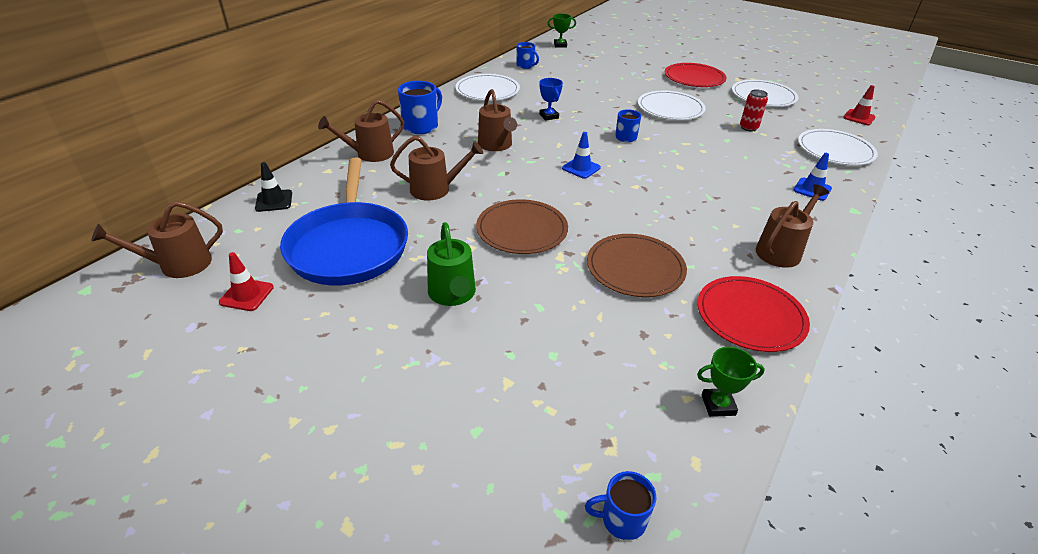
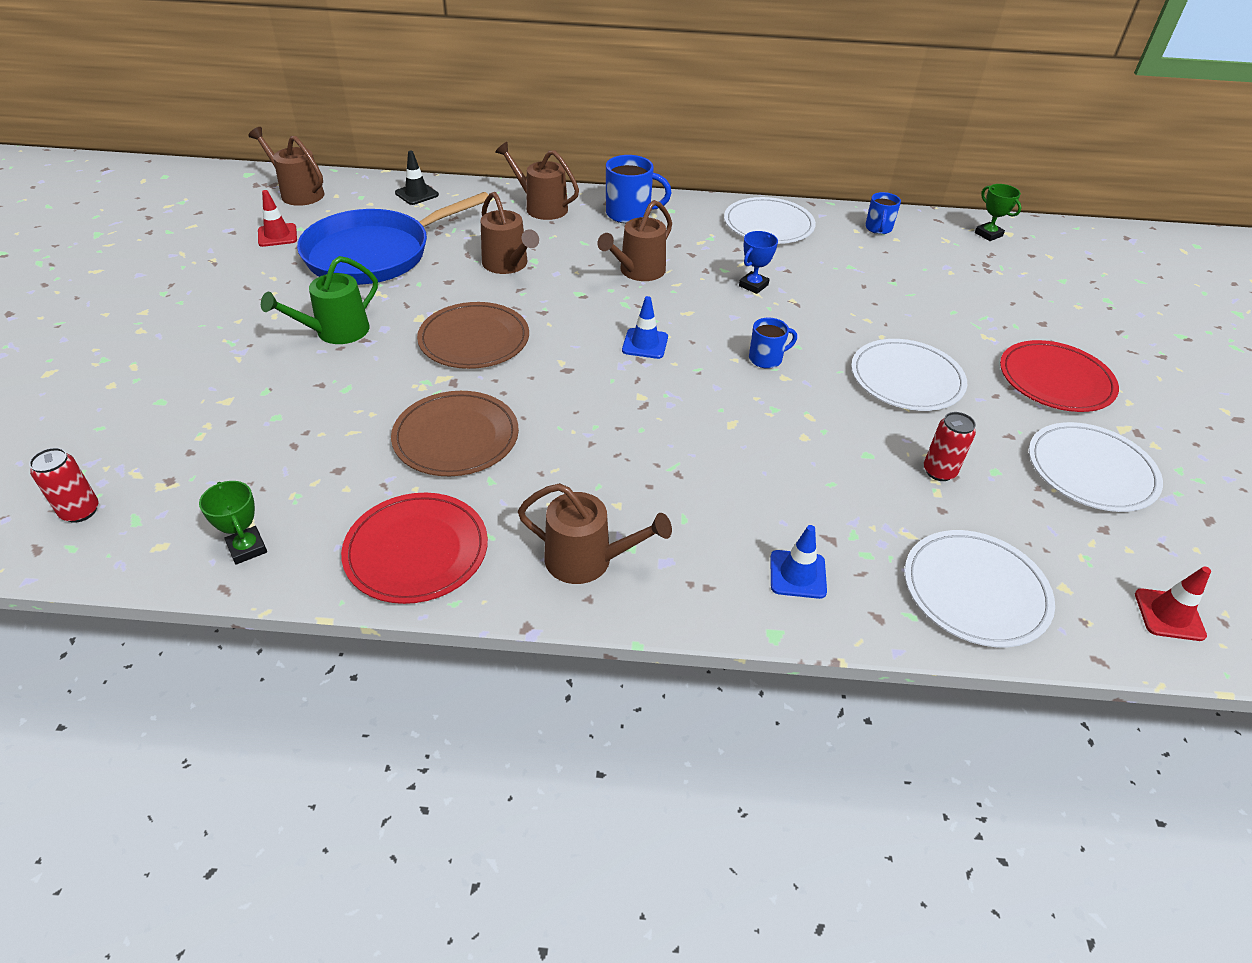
camera: 60 degrees right, 5 degrees up
blue mug [585,471,656,540] -> red can [29,448,98,523]

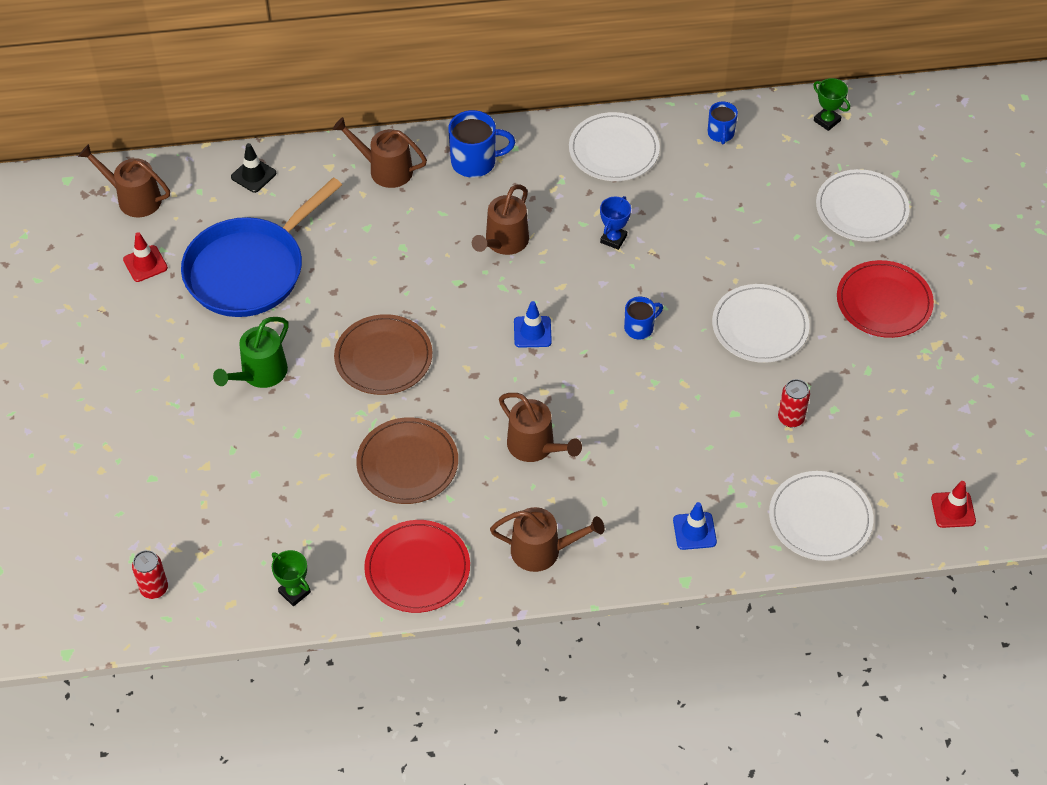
camera: 10 degrees left, 10 degrees up
brown watering can [481,192,539,274] -> brown watering can moved to [499,393,582,462]
white plate [1029,422,1163,512] -> white plate moved to [816,169,910,242]

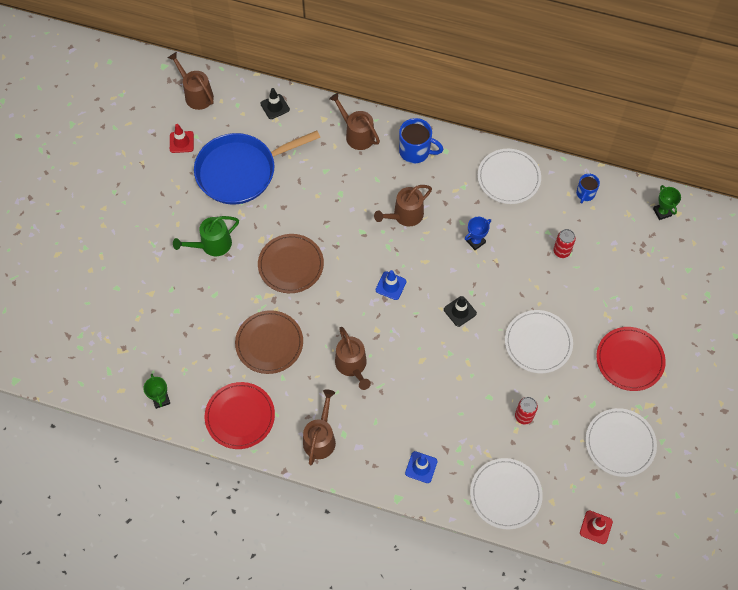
camera: 25 degrees right, 10 degrees up
red can [132,550,168,599] -> red can moved to [553,229,576,258]
brown watering can [490,507,605,572] -> brown watering can turned 105 degrees counterclockwise [303,389,336,465]
blue mug [624,297,663,339] -> black traffic cone [444,296,477,327]
white plate [816,169,910,242] -> white plate moved to [586,408,657,477]

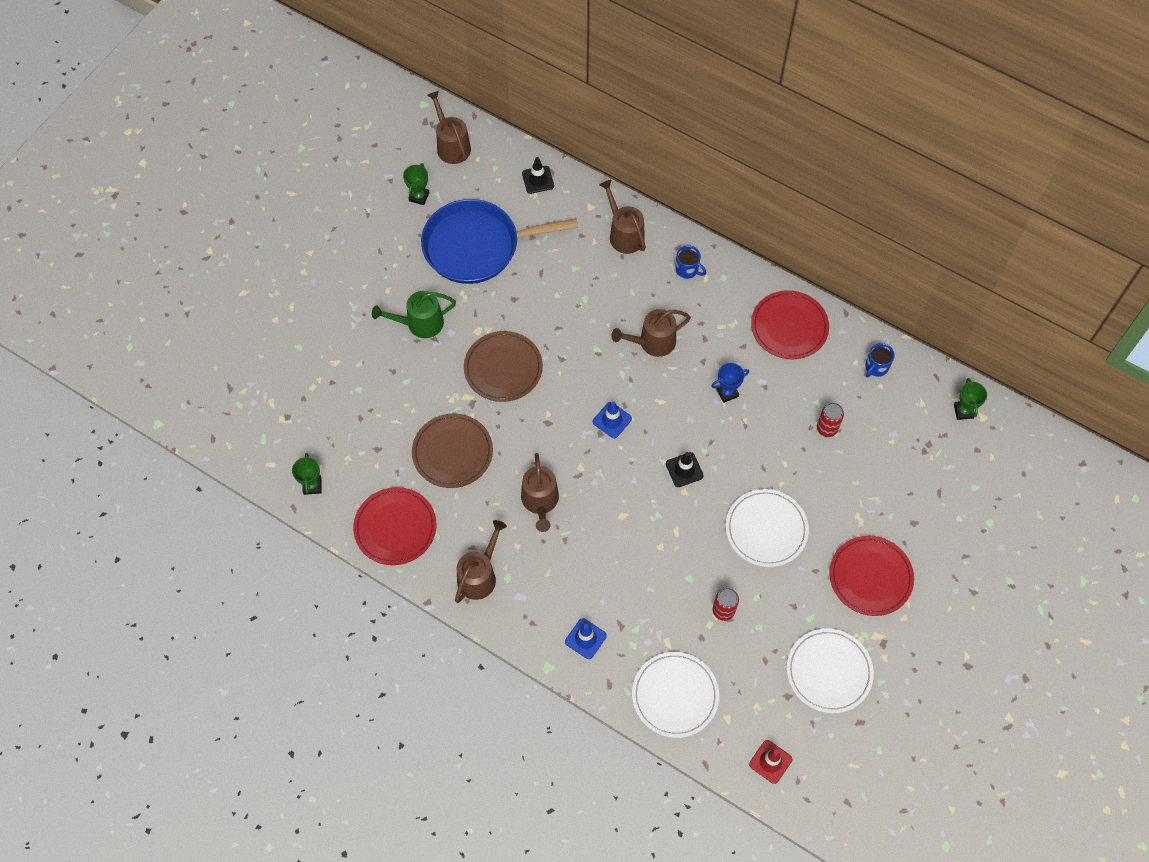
camera: 15 degrees right, 0 degrees up
red traffic cone [170,124,194,153] -> green trophy [403,163,430,205]
blue mug [399,118,444,163] -> blue mug [675,245,707,279], size x0.61
white plate [478,149,541,204] -> red plate [751,290,829,359]

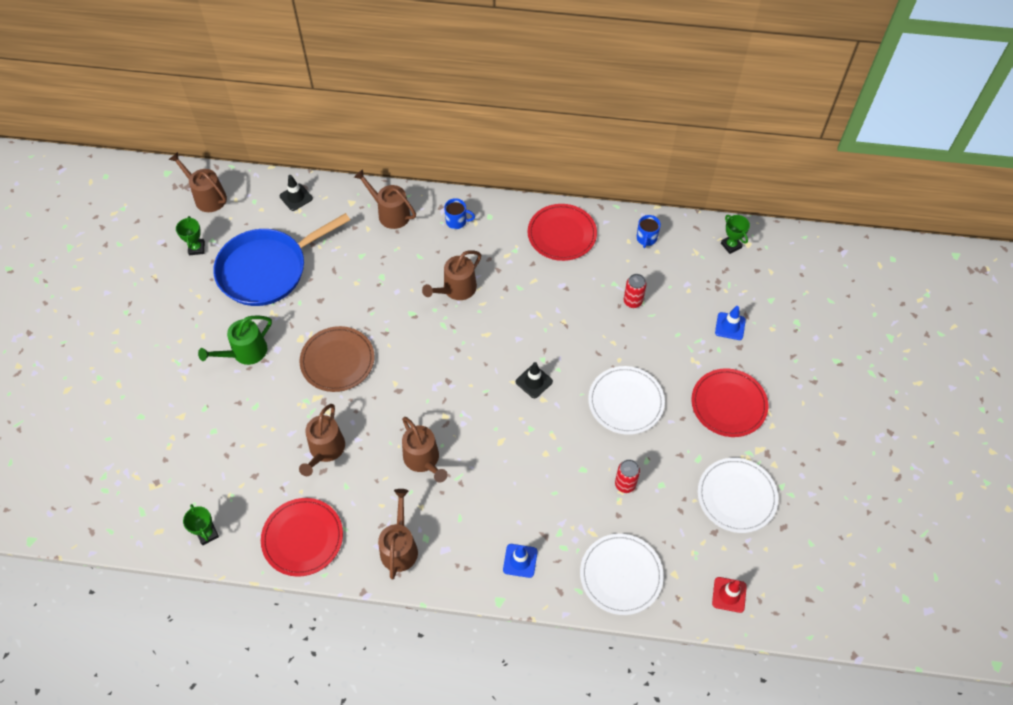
camera: 25 degrees left, 5 degrees down
brown plate [412,413,493,488] -> brown watering can [299,404,345,476]
blue traffic cone [593,401,632,438] -> blue traffic cone moved to [715,306,746,340]
blue trophy [711,363,749,403] -> none

